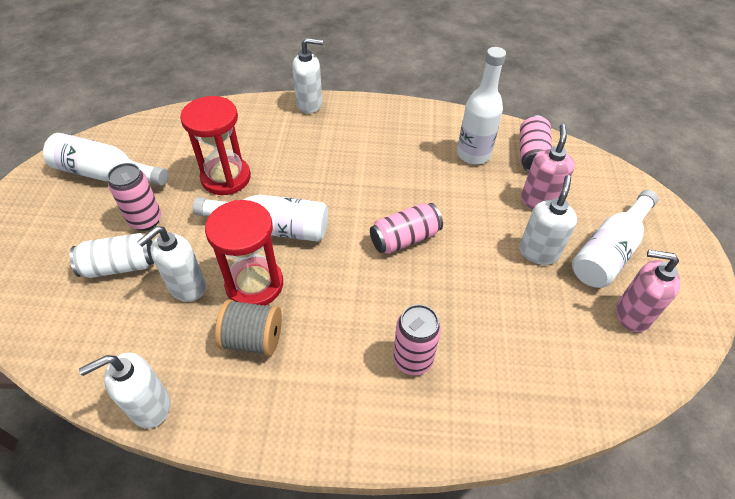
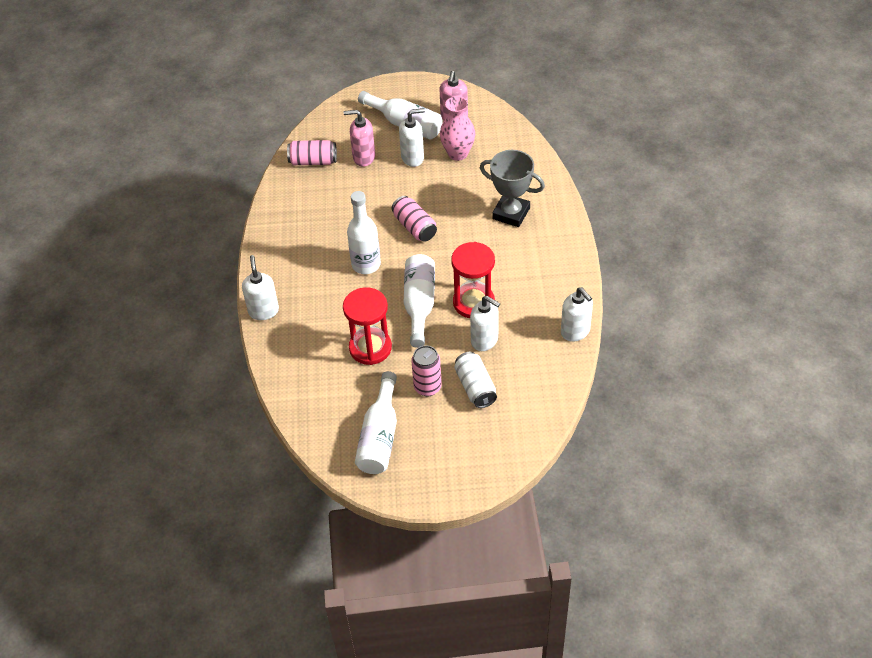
camera: 95 degrees left, 0 degrees up
grey spool [215,299,282,356] -> none
pink can [393,304,441,375] -> grey trophy [480,150,545,227]
white bottle [457,47,506,165] -> white bottle moved to [347,191,381,274]
white soap dispenser [519,175,577,265] -> white soap dispenser turned 150 degrees clockwise [399,108,425,167]
none -> pink vase [440,96,475,161]

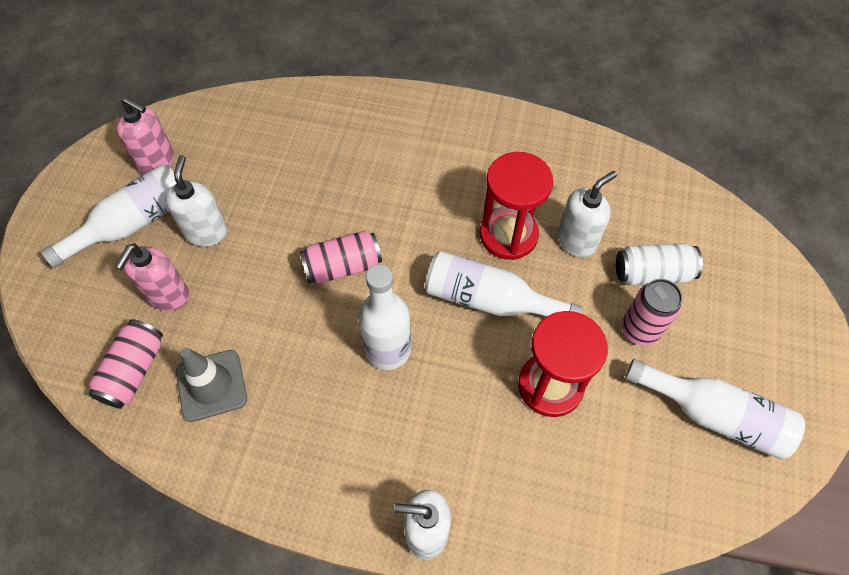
camera: 75 degrees left, 10 degrees up
pink vase [440,96,475,161] -> none
grey trophy [480,150,545,227] -> none
white soap dispenser [561,287,593,342] -> none
none -> grey traffic cone [176,348,247,422]

